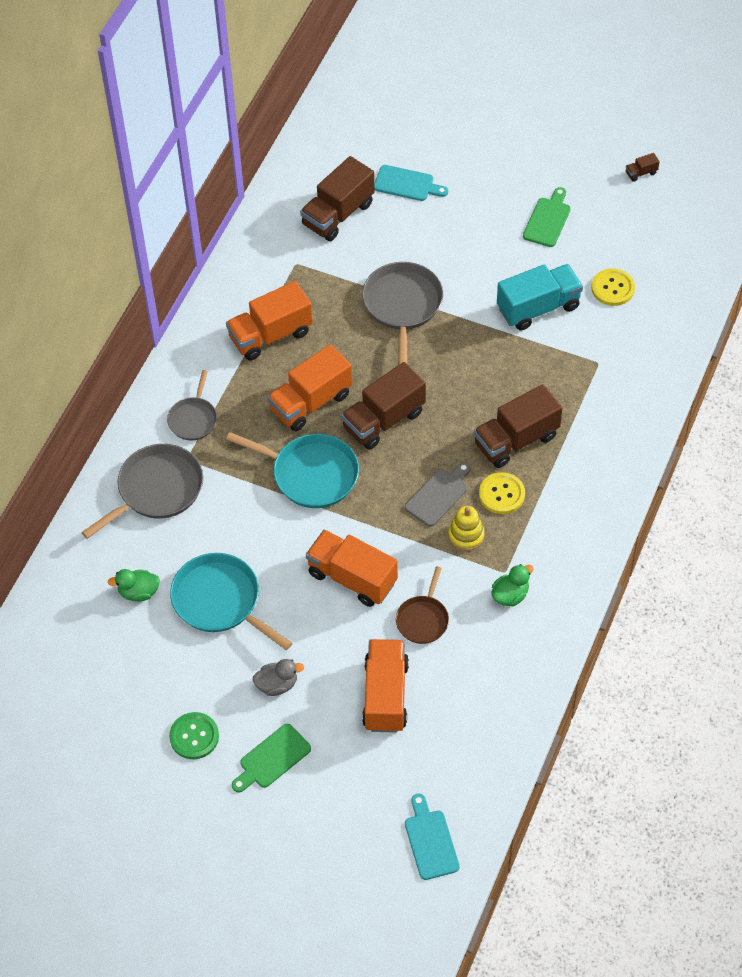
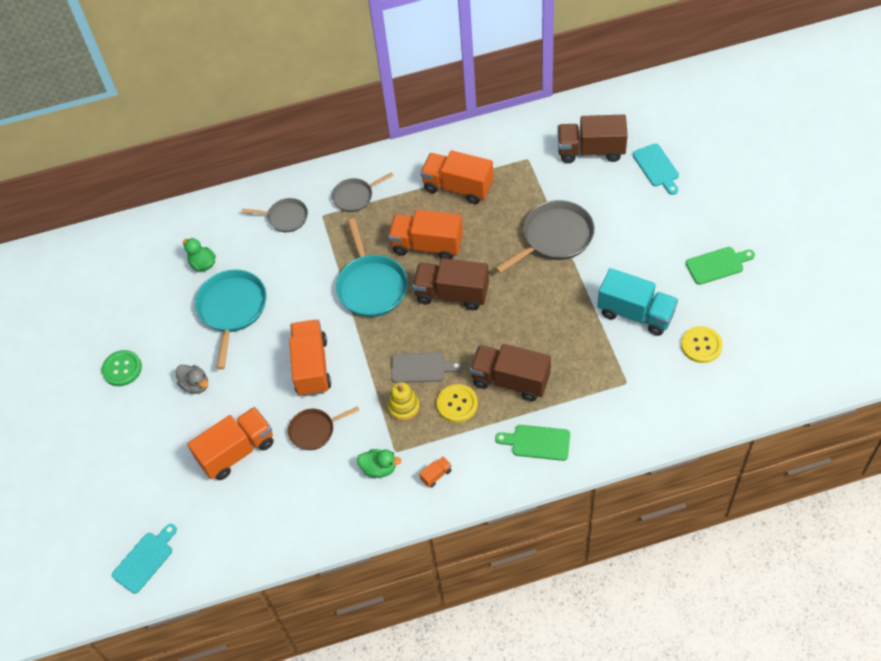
camera: 55 degrees right, 0 degrees up
grey pan [81,444,203,539] -> grey pan [241,198,308,232], size x0.60
green cutting board [232,724,311,793] -> green cutting board moved to [495,425,570,461]
brown truck [626,153,660,182] -> none
none -> orange truck [419,456,452,488]

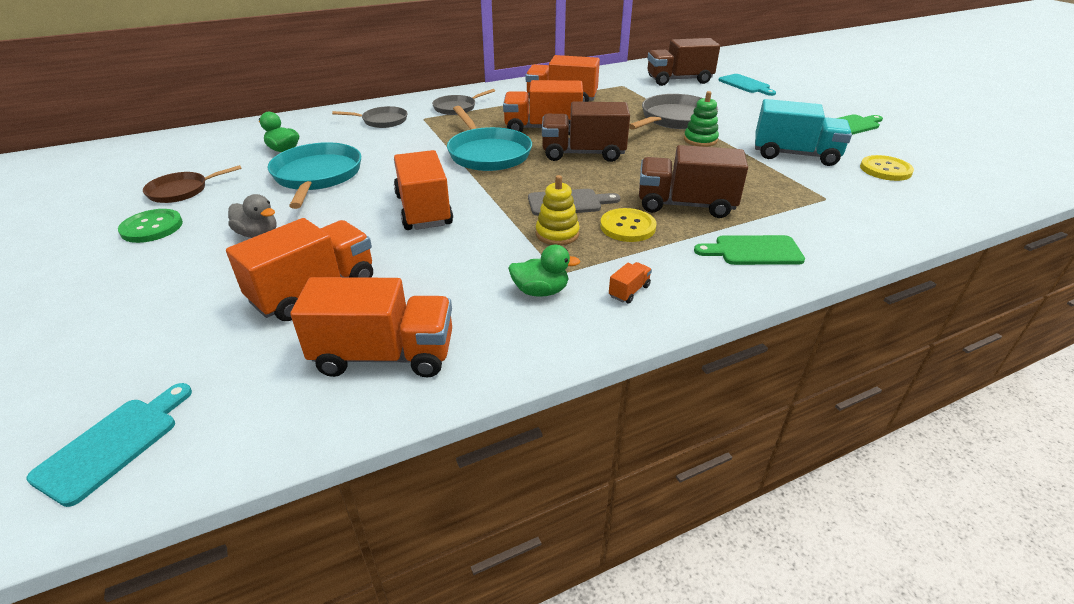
camera: 15 degrees left, 20 degrees down
brown pan [288,406,360,450] -> brown pan moved to [143,165,242,203]
none -> orange truck [290,277,452,378]
none -> green stacking toy [684,91,719,147]

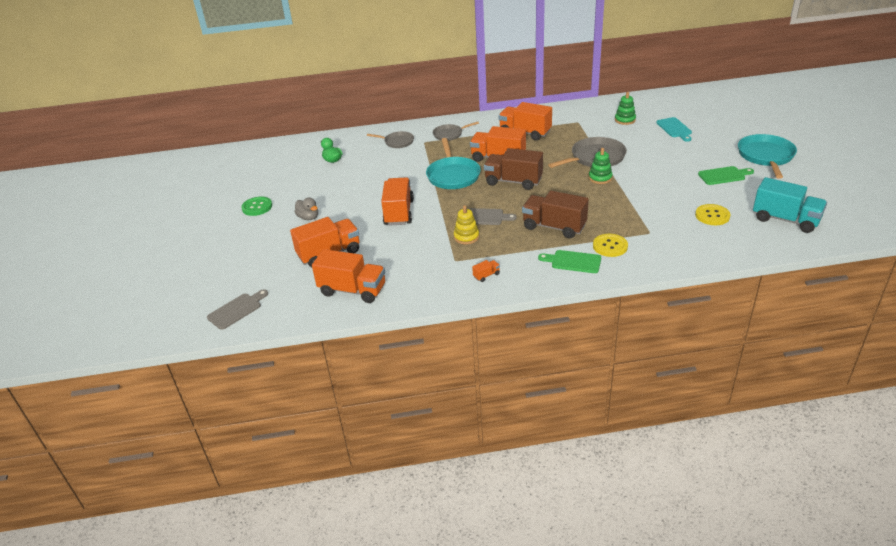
camera: 20 degrees right, 0 degrees up
turquoise cutting board [26,383,192,507] -> grey cutting board [207,289,268,330]
brown pan [143,165,242,203] -> none
turquoise pan [268,142,361,209] -> turquoise pan moved to [738,134,797,179]
green duck [508,244,581,297] -> none
yellow button [600,208,657,242] -> yellow button moved to [593,234,628,257]
brown truck [647,38,720,86] -> green stacking toy [615,92,636,125]
turquoise truck [755,99,852,166] -> turquoise truck moved to [753,177,827,233]

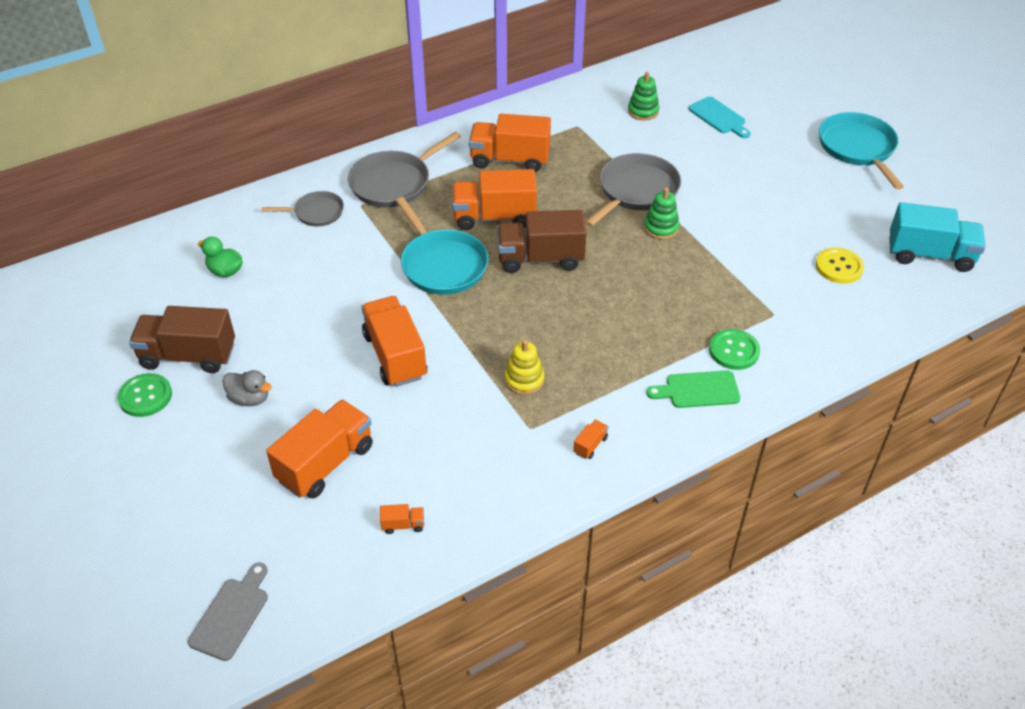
camera: 25 degrees left, 10 degrees up
orange truck [312,249,385,303] -> orange truck [380,504,424,534], size x0.41
grey pan [433,122,479,141] -> grey pan [348,132,461,207], size x1.68
grey cutting board [467,208,517,225] -> none
brown truck [522,191,589,238] -> brown truck moved to [129,306,235,373]
yellow button [593,234,628,257] -> green button [709,329,760,370]
green cutting board [698,166,754,185] -> none

